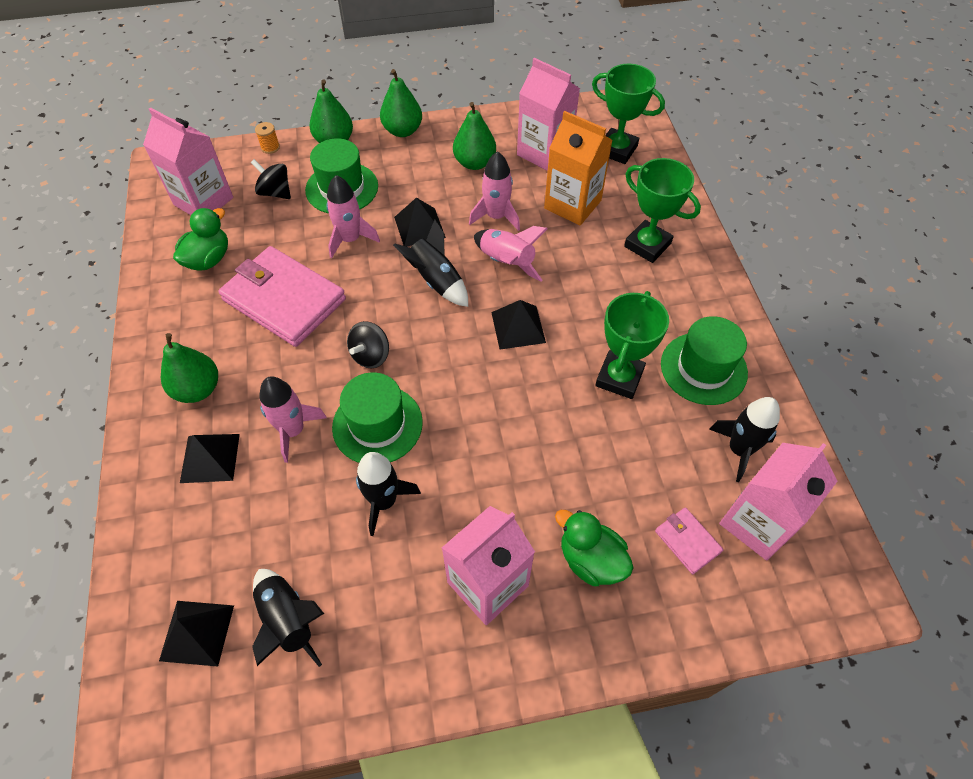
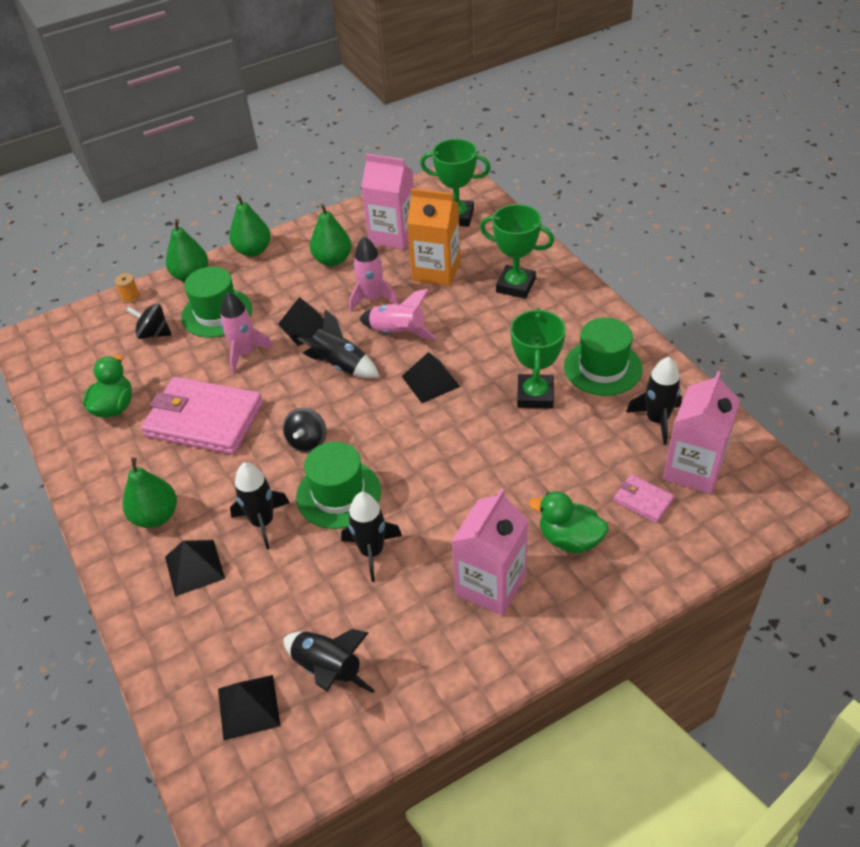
camera: 15 degrees left, 10 degrees down
pink carton [143,107,233,215] -> none
pink rocket [259,376,327,463] -> black rocket [230,463,290,550]

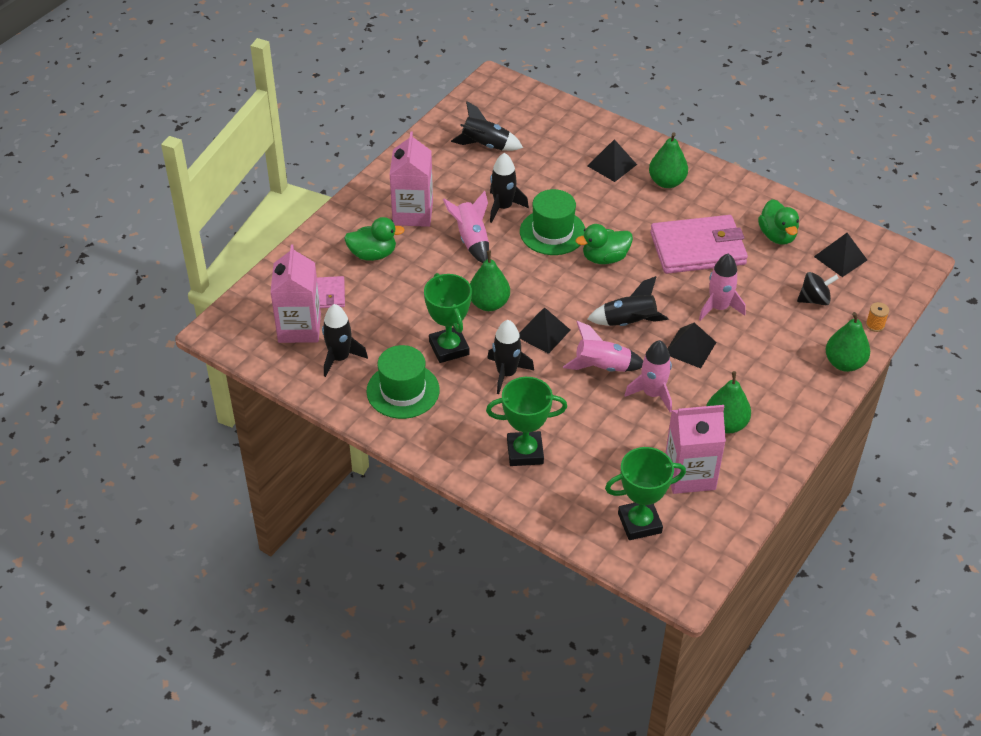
camera: 150 degrees right, 0 degrees up
green hat [181,267,252,338] -> none
black pyramid [218,675,281,741] -> black pyramid moved to [814,233,867,277]
green pear [229,195,271,257] -> green pear moved to [470,250,510,311]
black rocket [230,463,290,550] -> black rocket moved to [487,320,534,394]
black spinning top [283,408,326,452] -> green duck [576,224,633,264]
orange carton [407,188,461,286] -> none
pink wallet [614,474,674,523] -> pink wallet turned 75 degrees clockwise [317,276,345,308]
none -> pink rocket [443,191,489,263]

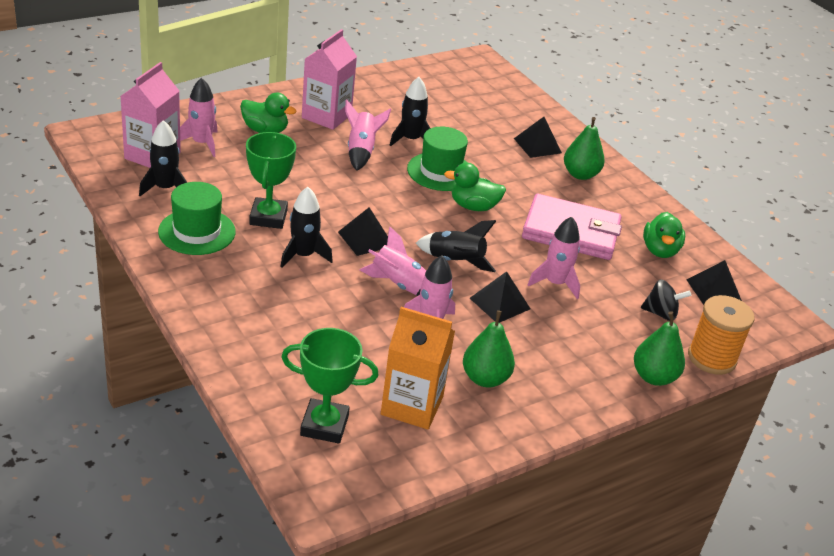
camera: 20 degrees right, 10 degrees down
pink wallet [317,276,345,308] -> pink rocket [180,77,218,157]
black rocket [451,101,523,151] -> none
green pear [470,250,510,311] -> none
green trophy [486,377,567,466] -> none
pink carton [665,405,726,494] -> orange carton [381,307,455,430]
orange spool [866,302,889,332] -> orange spool [688,295,754,375], size x2.28

